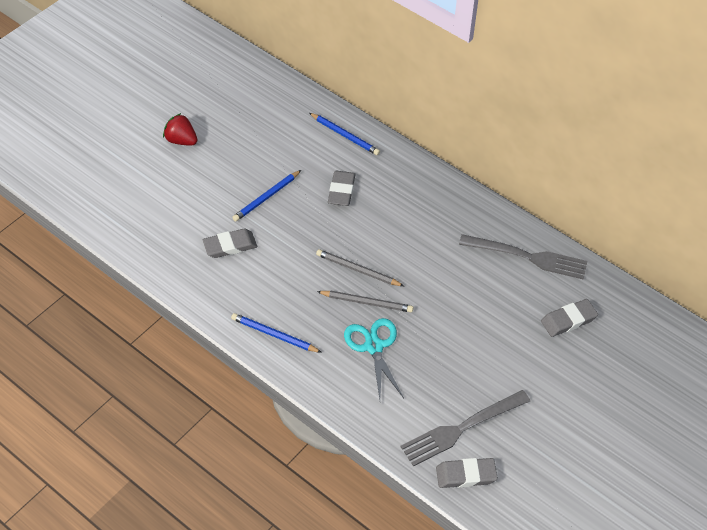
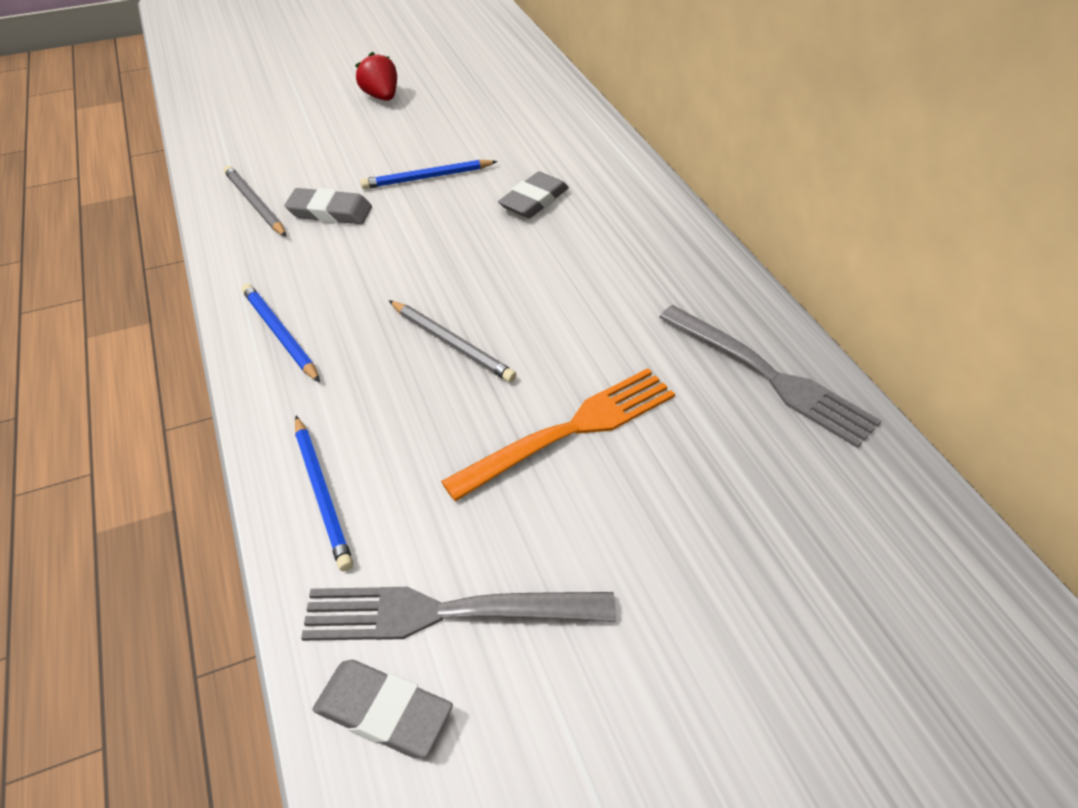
camera: 30 degrees right, 5 degrees down
blue pencil [309,113,380,155] -> blue pencil moved to [295,416,353,571]
grey pencil [316,249,404,286] -> grey pencil moved to [224,166,287,237]
turquoise scissors [344,318,404,399] -> none
grey eraser [541,299,598,337] -> none
none -> orange fork [441,368,675,501]

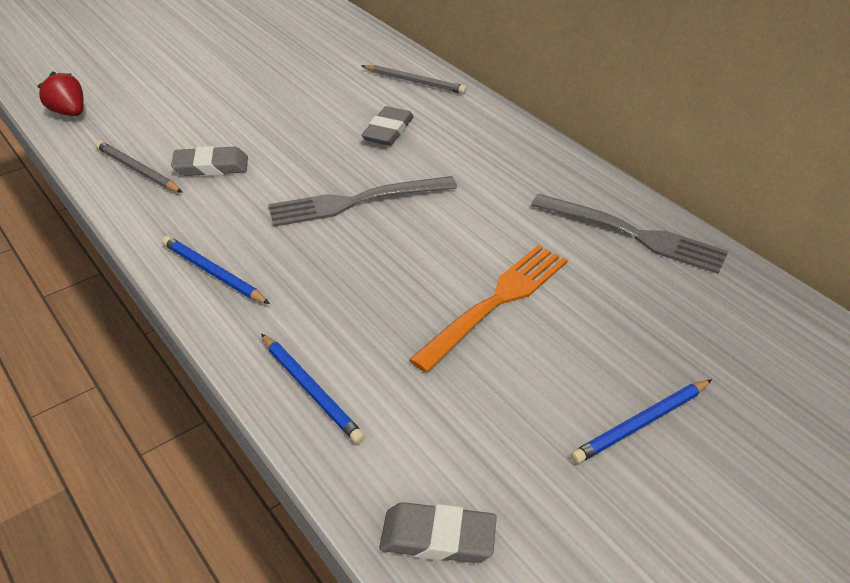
camera: 15 degrees left, 5 degrees down
grey fork [301,587,616,641] -> grey fork moved to [268,176,457,227]
red strawberry [355,52,397,101] -> red strawberry moved to [37,71,84,116]
blue pencil [360,160,498,189] -> blue pencil moved to [571,379,712,464]
grey pencil [389,300,516,382] -> grey pencil moved to [361,65,467,94]

